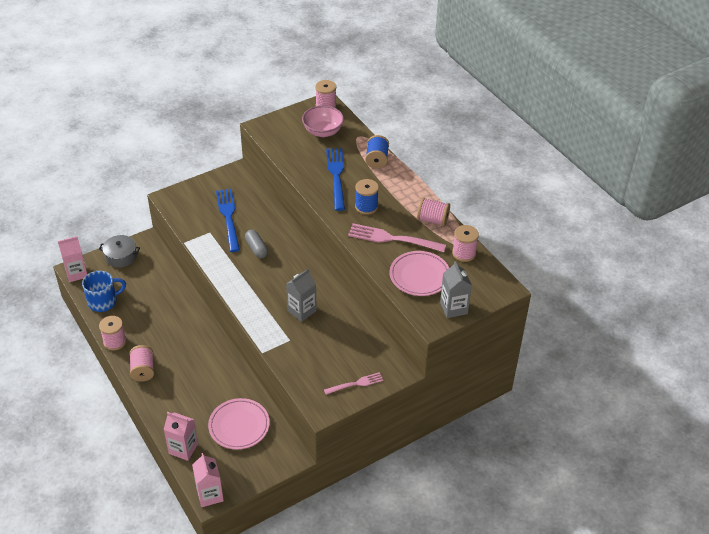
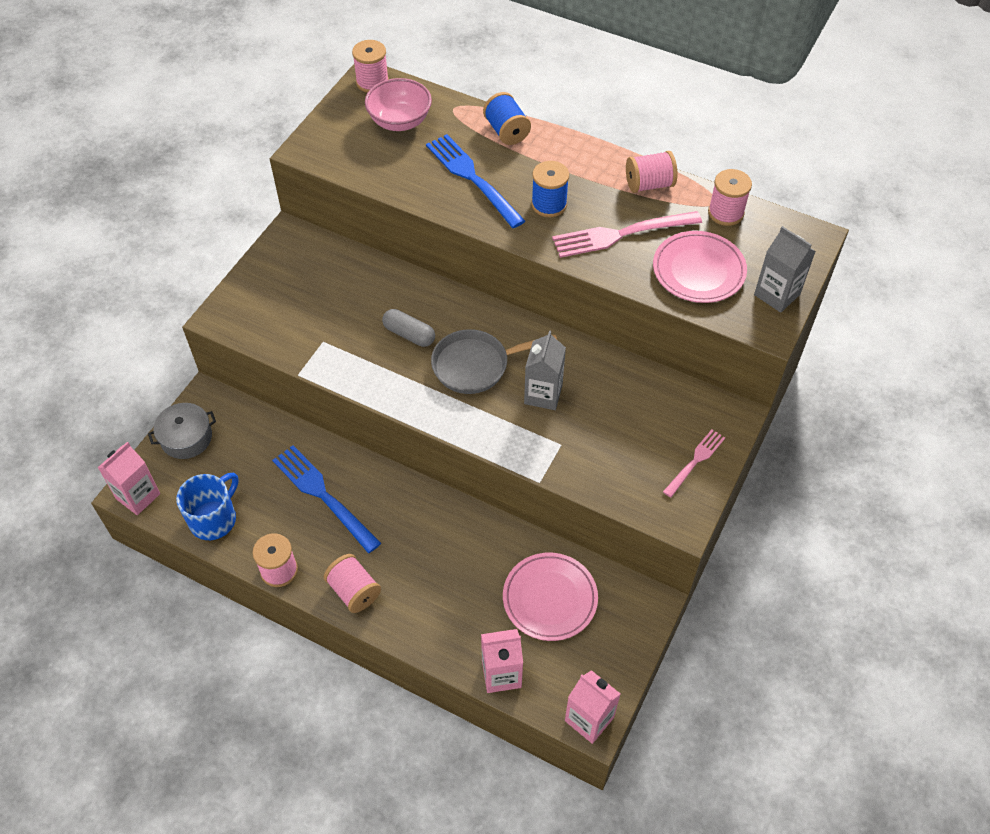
camera: 30 degrees left, 10 degrees up
blue fork [216,189,240,252] -> blue fork moved to [272,445,381,553]
none -> grey pan [431,329,557,394]

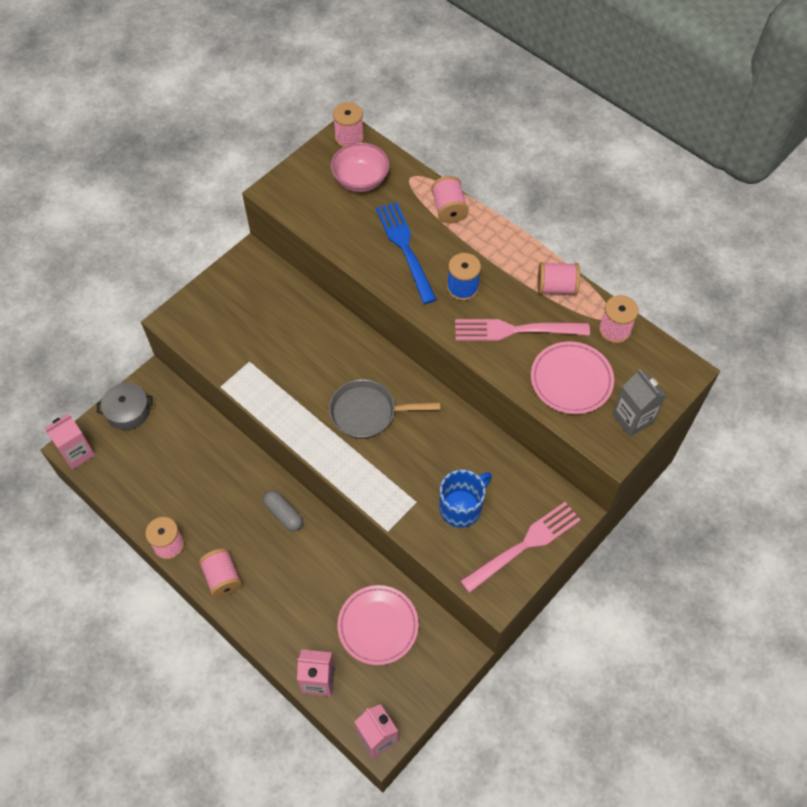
camera: 15 degrees right, 5 degrees up
blue mug [176,473,239,540] -> blue mug moved to [439,470,492,528]
blue fork [272,445,381,553] -> none
grey capsule [382,309,435,347] -> grey capsule moved to [263,490,303,531]
blue spool [483,92,531,145] -> pink spool [431,176,468,224]
grey carton [524,330,566,410] -> none
pink fork [663,429,725,497] -> pink fork [460,502,581,593], size x1.71

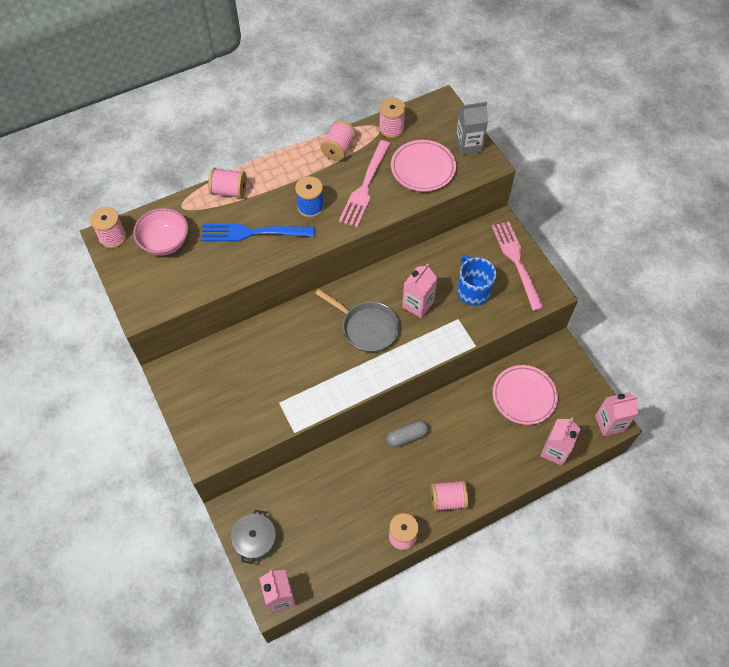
camera: 70 degrees left, 0 degrees up
grey pan [329,379,440,439] -> grey pan turned 75 degrees counterclockwise [315,289,399,352]
none -> pink carton [402,263,437,318]

